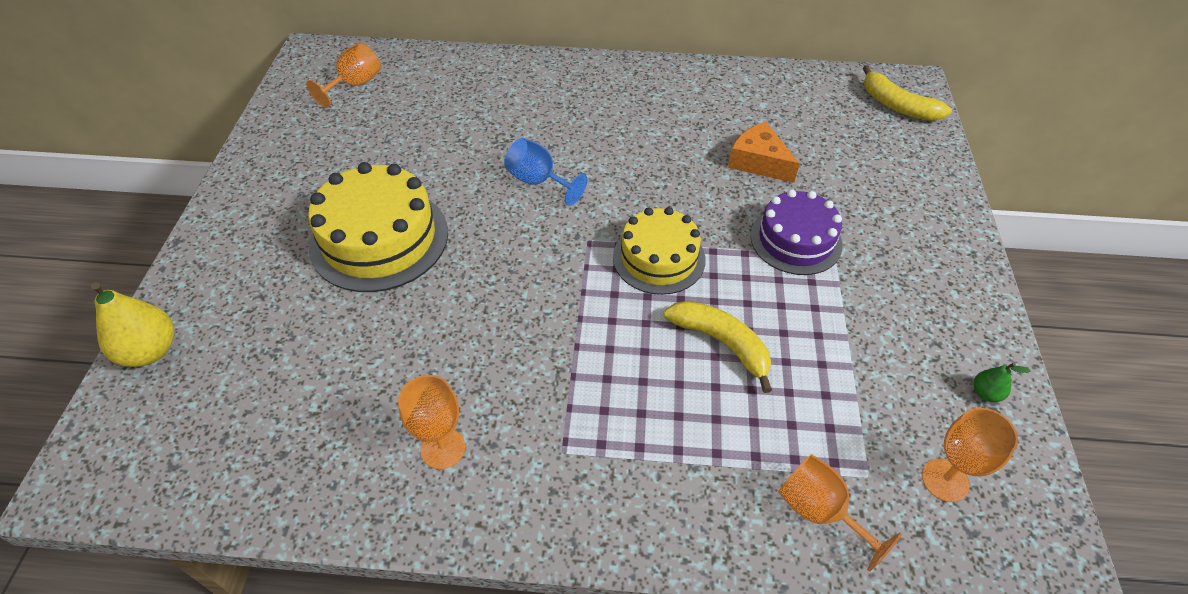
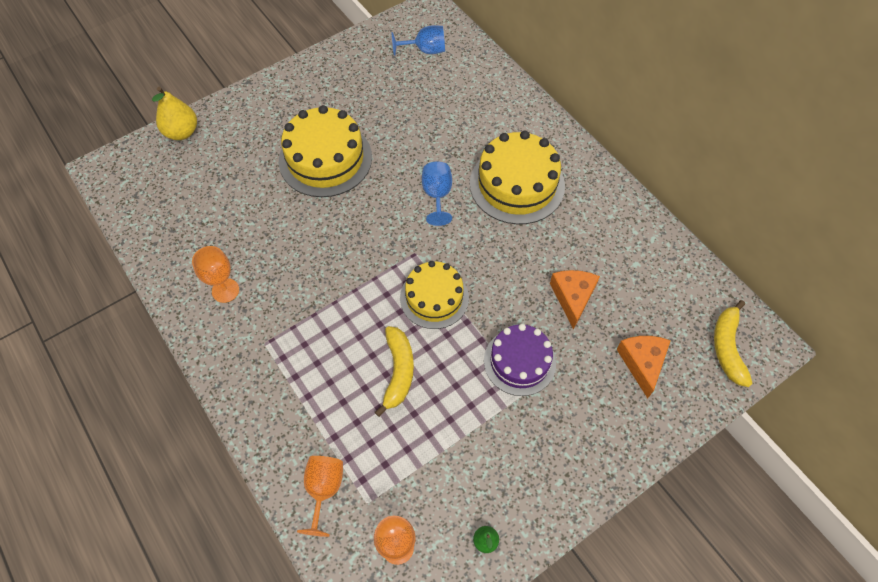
camera: 50 degrees right, 10 degrees up
orange goblet [306,43,381,108] -> blue goblet [392,25,445,56]
none -> yellow cake [470,131,565,224]
none -> orange cheese [616,336,671,398]

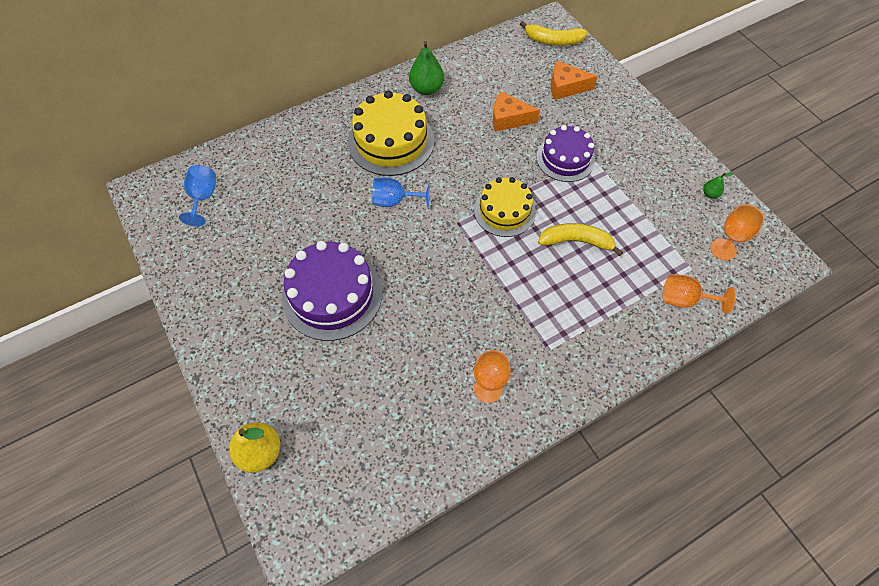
camera: 85 degrees left, 0 degrees up
yellow cake [279,105,372,197] -> purple cake [282,241,382,341]
none -> green pear [409,41,444,95]

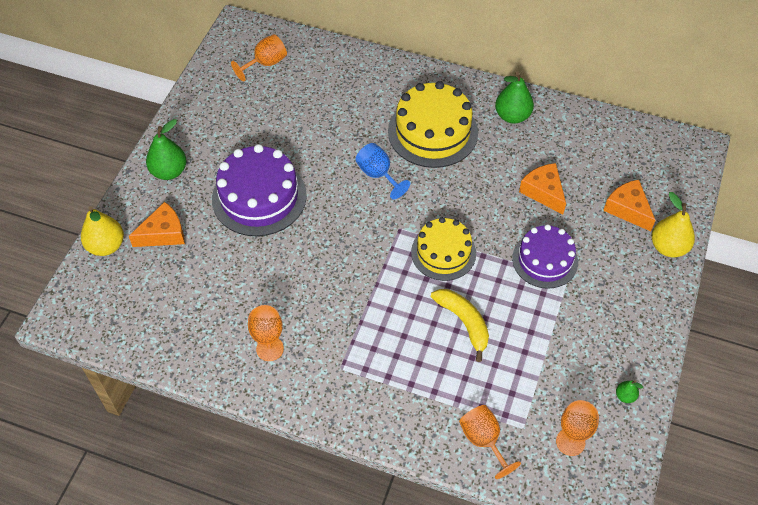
camera: 50 degrees right, 5 degrees down
blue goblet [179,165,216,227] -> orange goblet [231,34,287,81]
yellow banana [520,21,587,46] -> none
none -> orange cheese [129,202,185,247]
none -> green pear [146,119,186,180]
none -> yellow pear [652,192,695,257]

